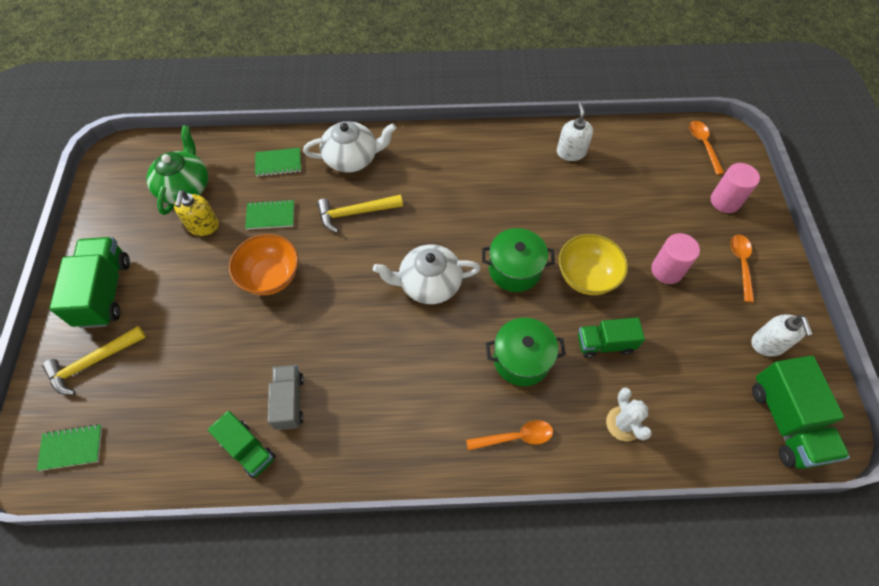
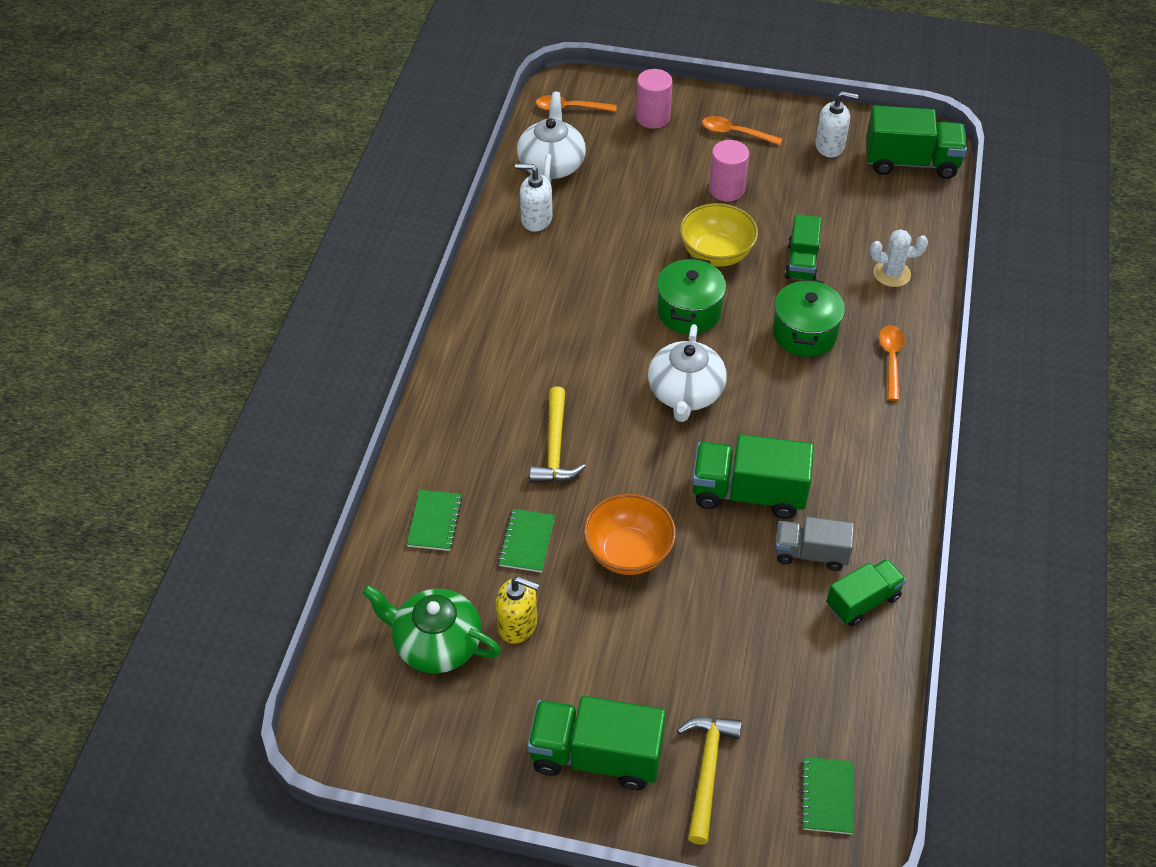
camera: 75 degrees left, 10 degrees down
yellow hammer [42,326,146,395] -> yellow hammer turned 150 degrees counterclockwise [677,717,742,845]
white teapot [303,121,396,173] -> white teapot moved to [517,92,586,183]
none -> green truck [692,434,814,519]

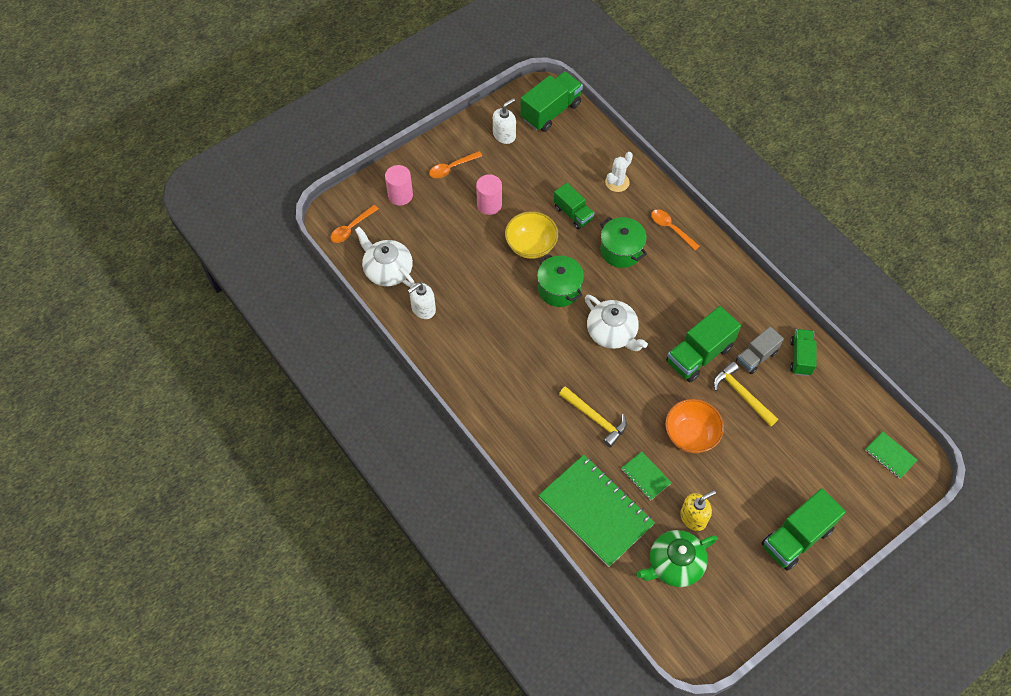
camera: 50 degrees left, 10 degrees up
green notebook [407,490,462,551] -> green notebook [538,455,655,567], size x2.24
yellow hammer [677,717,742,845] -> yellow hammer moved to [713,361,778,427]

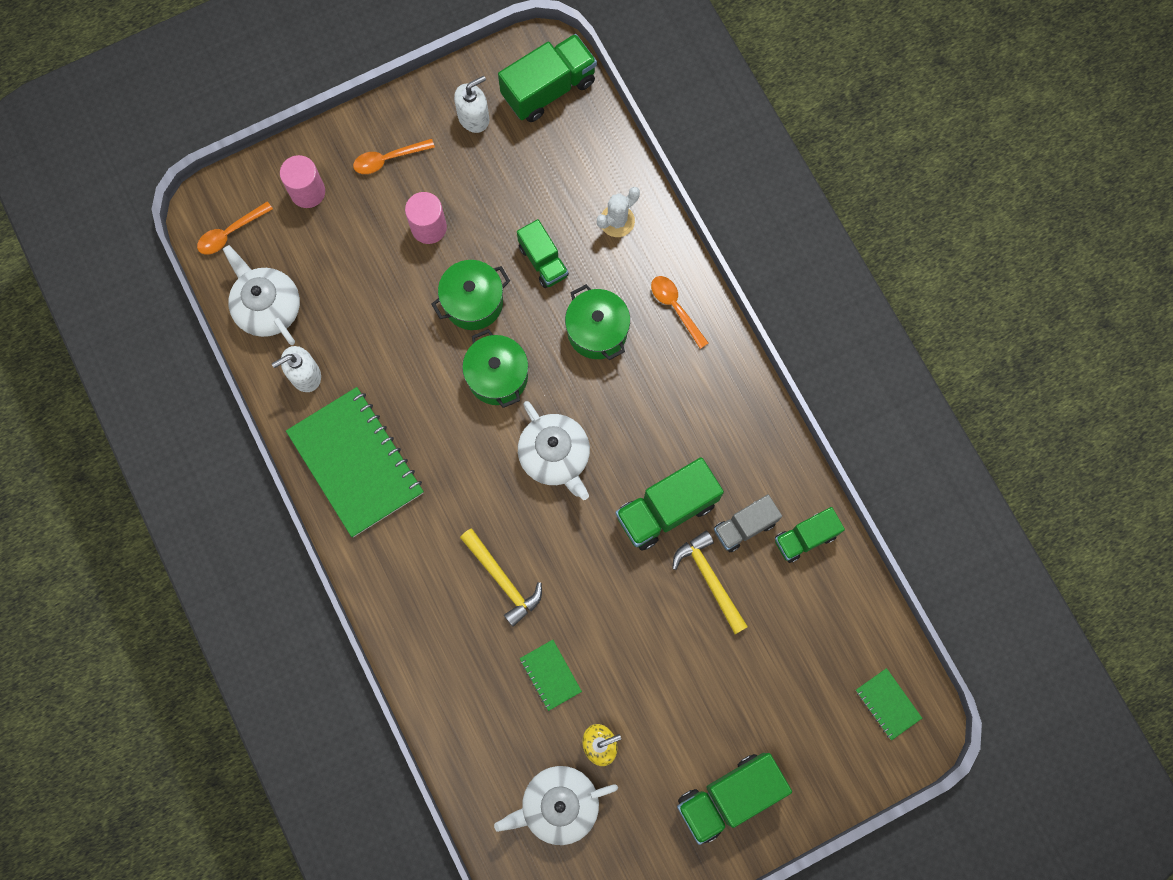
camera: 10 degrees right, 15 degrees up
yellow bowl [505,212,558,259] -> green pot [431,260,510,330]
green notebook [538,455,655,567] -> green notebook moved to [286,387,424,537]
green teapot [636,530,718,587] -> white teapot [494,766,618,845]
orange bowl [665,399,724,453] -> none
green truck [790,329,816,376] -> green truck turned 135 degrees counterclockwise [775,507,845,563]

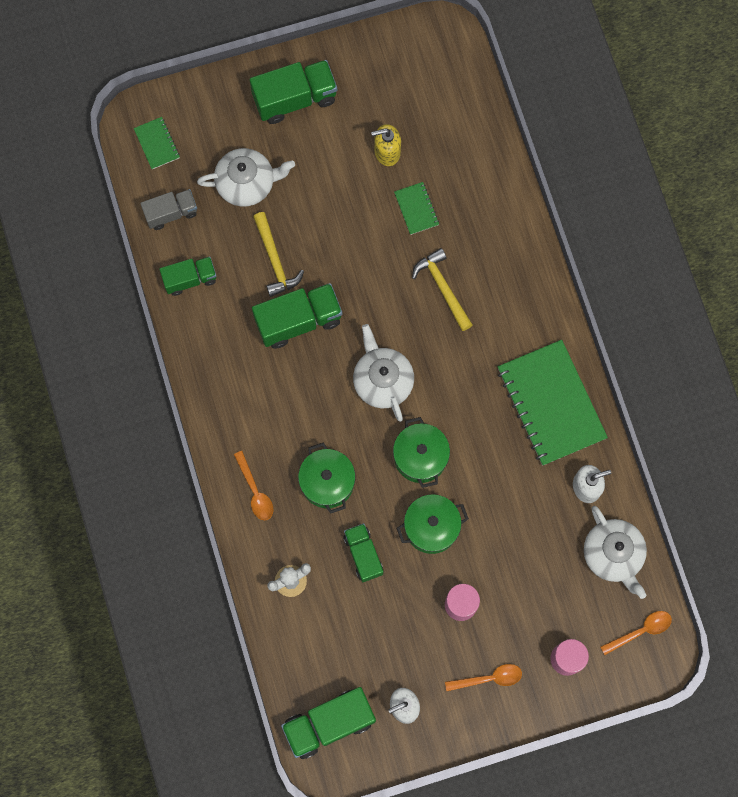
camera: 170 degrees left, 0 degrees up
white teapot [494,766,618,845] -> white teapot moved to [197,148,295,206]
grey truck [714,495,782,552] -> grey truck moved to [140,189,197,230]

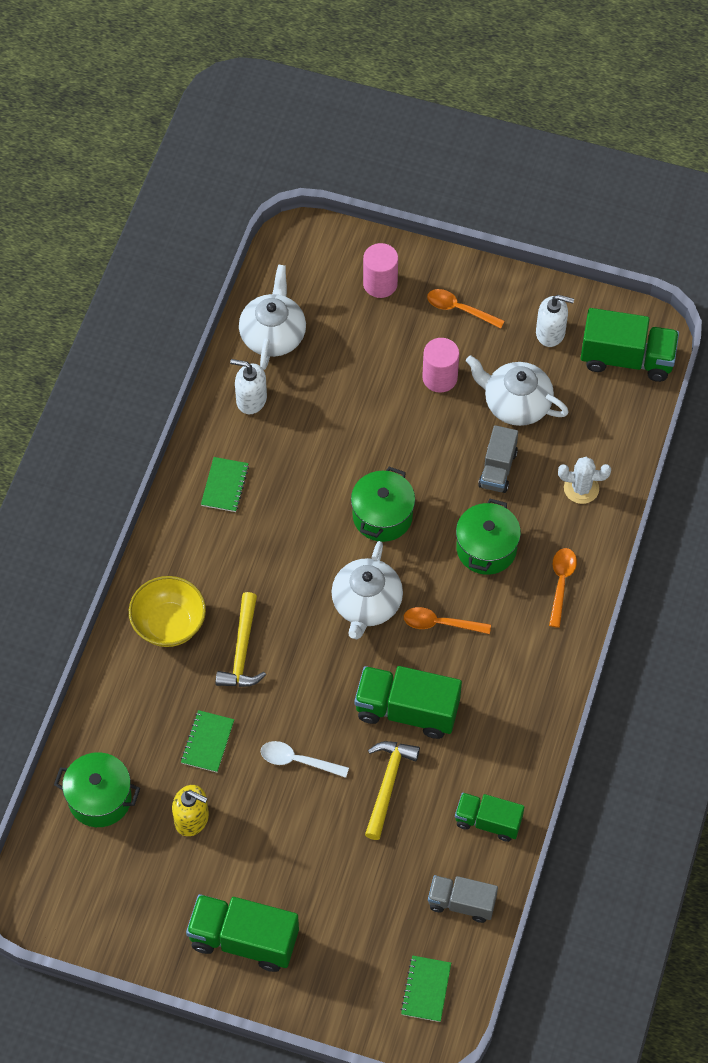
camera: 145 degrees left, 15 degrees down
white teapot [197,148,295,206] -> white teapot moved to [466,355,569,426]
green truck [343,523,383,582] -> grey truck [478,425,518,493]
green pot [397,494,469,554] -> green pot moved to [54,752,140,827]
green notebook [498,340,608,466] -> green notebook [201,457,249,512], size x0.45
orange spoon [600,611,672,655] -> orange spoon moved to [404,607,491,634]
none -> yellow bowl [129,576,206,647]
none -> white spoon [261,741,349,778]

